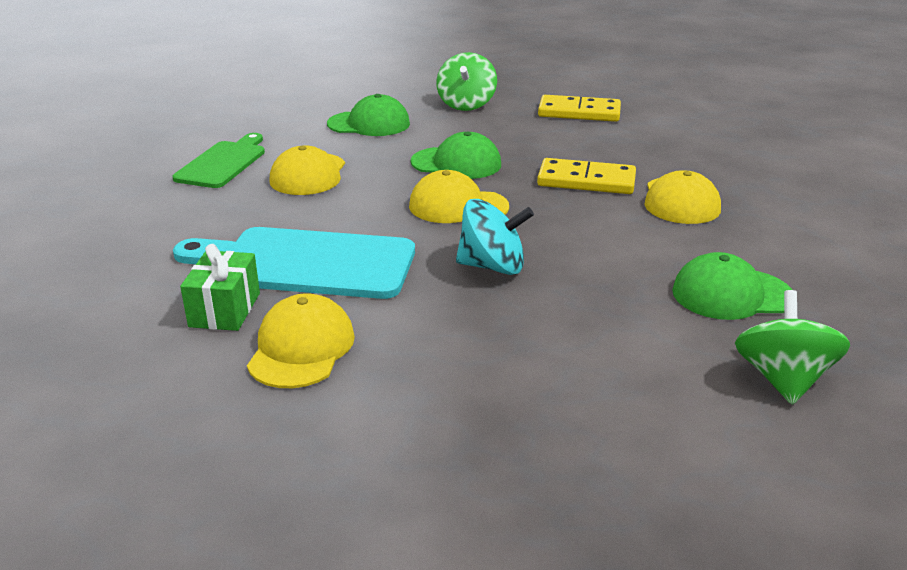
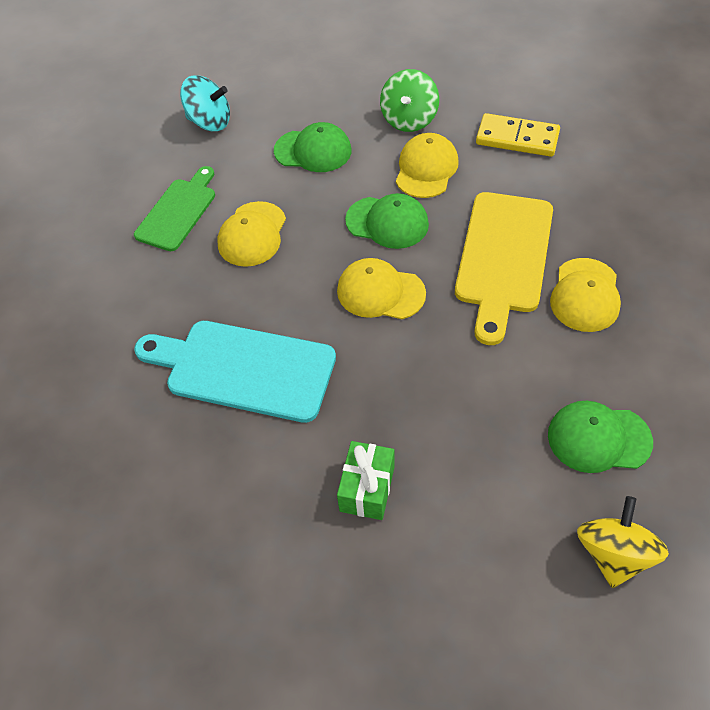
camera: 10 degrees right, 25 degrees up
green gift [180,244,260,331] -> green gift moved to [337,441,395,520]
yellow cap [247,293,355,388] -> yellow cap moved to [396,133,459,198]
turquoise spinning top [456,199,534,275] -> turquoise spinning top moved to [180,75,230,131]
yellow domino [537,158,636,194] -> yellow cutting board [455,192,553,345]
green spinning top [735,290,850,405] -> yellow spinning top [577,496,669,588]

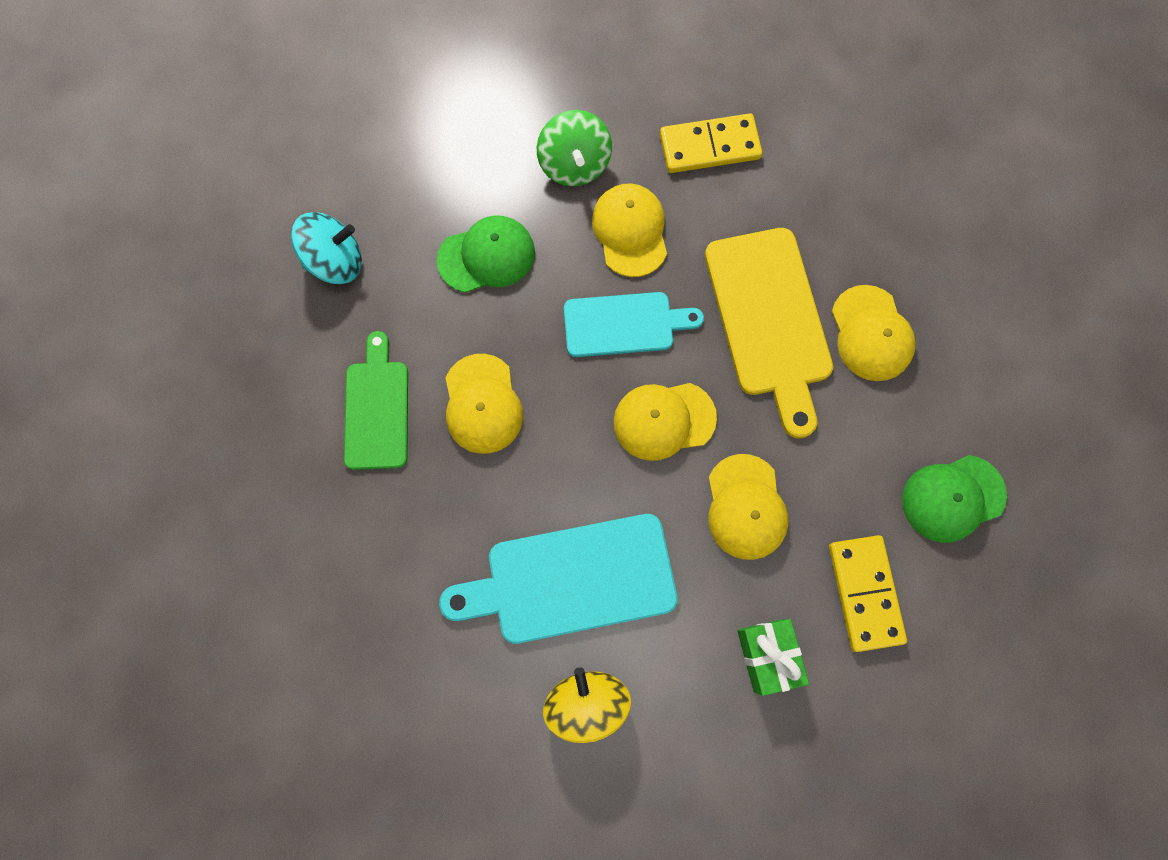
camera: 30 degrees left, 20 degrees up
green cap [345,193,429,249] -> turquoise cutting board [564,292,704,357]
yellow spinning top [577,496,669,588] -> yellow spinning top moved to [543,667,631,743]
none -> yellow cap [708,454,789,560]
none -> yellow domino [829,535,907,652]

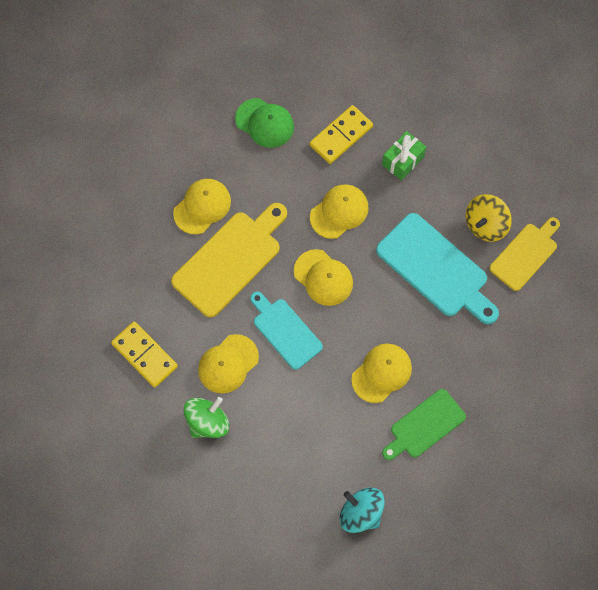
camera: 125 degrees left, 5 degrees down
green cap [437,215,535,293] -> none
none -> yellow cutting board [489,217,560,291]

